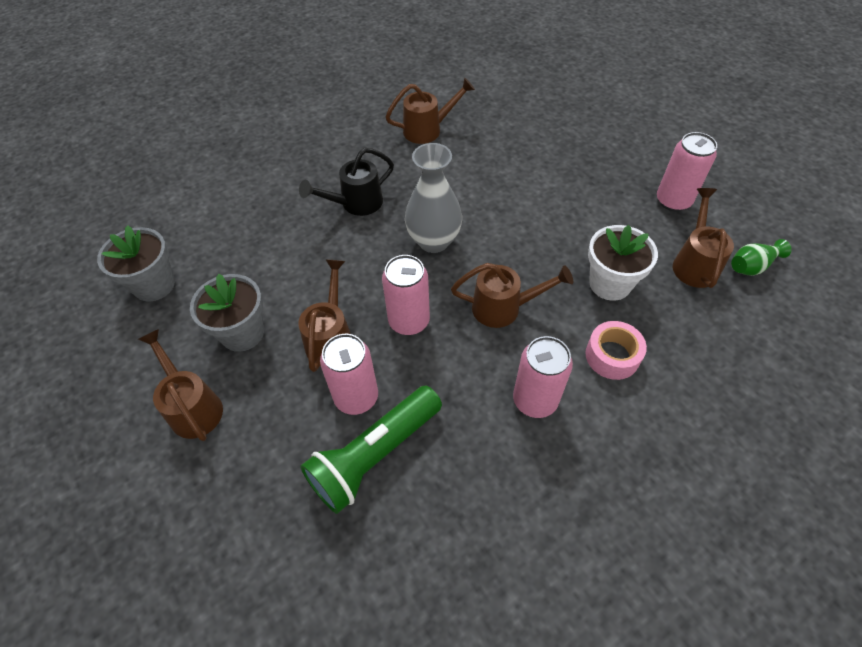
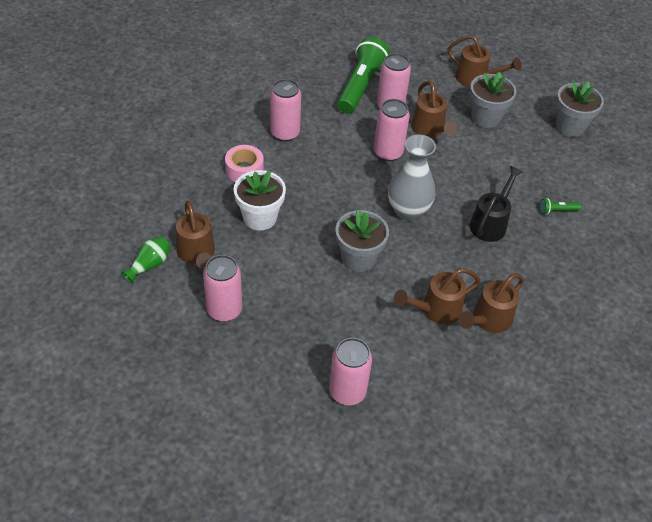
camera: 150 degrees right, 5 degrees down
brown watering can [451,263,573,328] -> brown watering can moved to [394,268,481,325]
none -> pink can [329,338,372,405]
none -> grey flower pot [335,210,389,272]
none -> green flashlight [539,198,581,215]

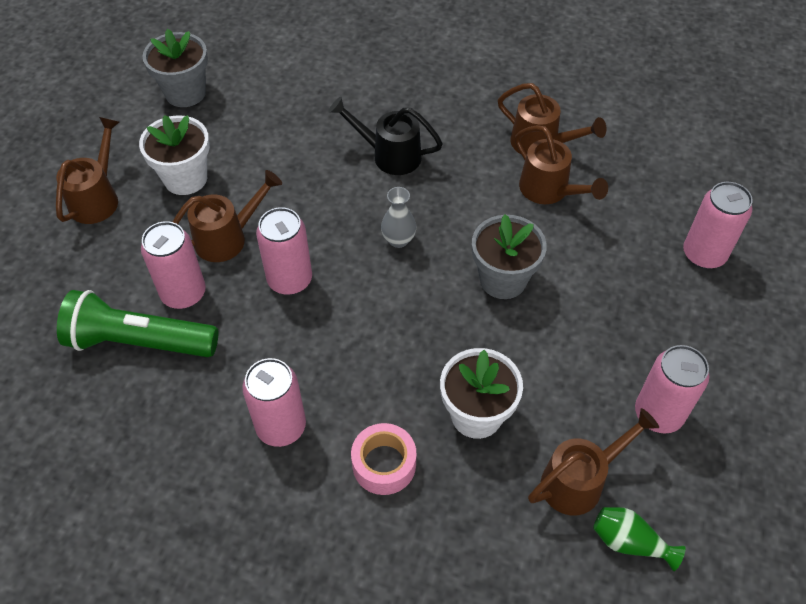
camera: 100 degrees left, 5 degrees up
grey vase [388,134,436,221] -> grey vase [381,187,416,248], size x0.54
grey flower pot [470,72,517,128] -> white flower pot [139,115,210,195]
green flashlight [539,198,581,215] -> none

